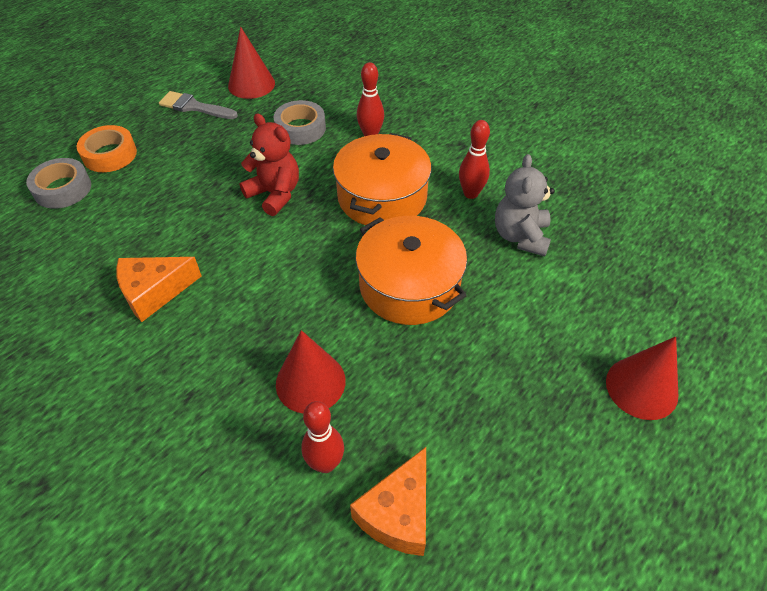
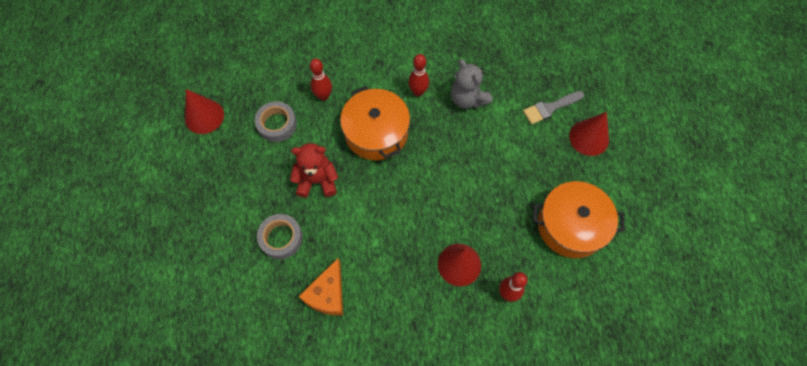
camera: 45 degrees left, 15 degrees up
grey tape [26,158,91,209] -> grey tape moved to [257,214,303,259]
orange tape [77,125,137,172] -> none
grey brush [159,91,238,119] -> grey brush moved to [523,91,584,125]
orange cheese [350,447,426,556] -> none
orange pot [355,216,467,325] -> orange pot moved to [533,181,625,258]

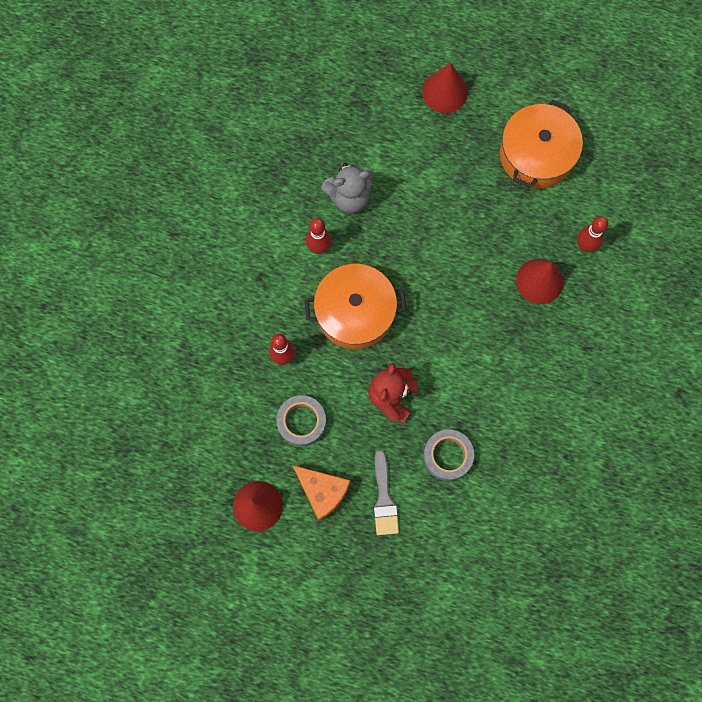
camera: 70 degrees left, 10 degrees up
orange cheese [299,258,343,315] -> orange cheese moved to [292,465,350,521]
grey brush [523,91,584,125] -> grey brush moved to [374,450,399,535]

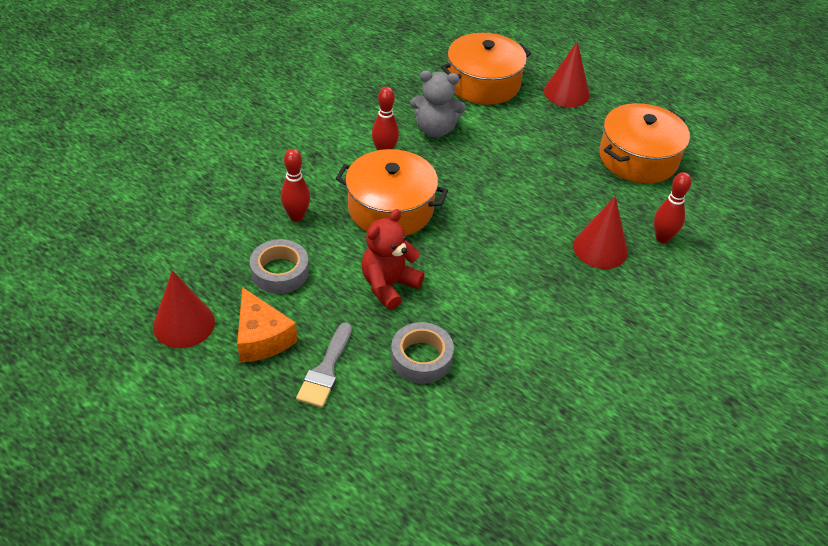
camera: 20 degrees right, 30 degrees down
none -> orange pot [441,33,531,105]

